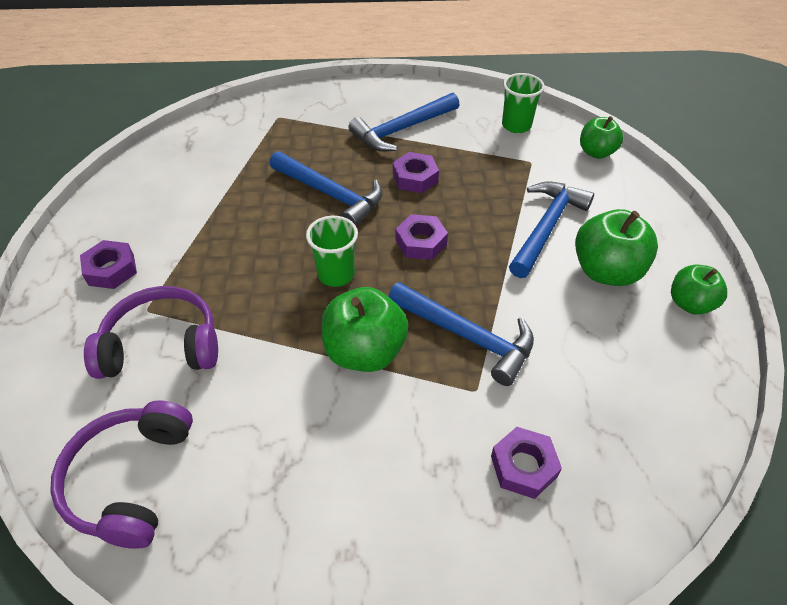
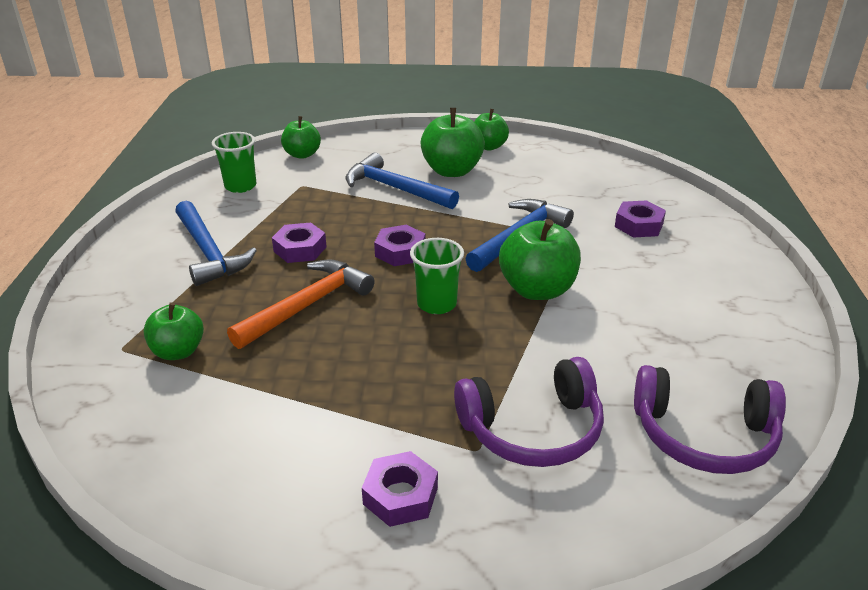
camera: 85 degrees left, 15 degrees down
purple headphones [84,286,218,379] -> purple headphones turned 105 degrees counterclockwise [454,357,604,467]
blue hammer [270,151,383,227] -> orange hammer [227,259,374,349]
none -> green apple [143,302,204,360]

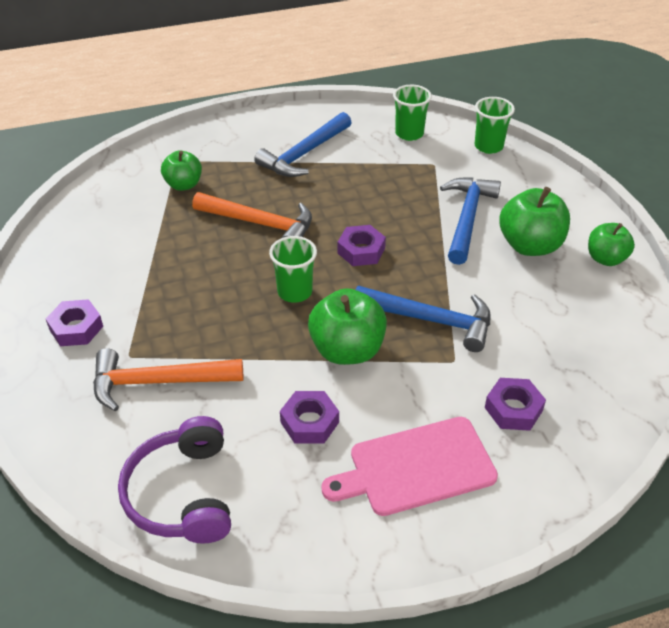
camera: 70 degrees right, 10 degrees up
purple nut [272,223,327,263] -> purple nut moved to [280,391,339,443]
green apple [281,116,321,159] -> green cup [475,97,515,154]
purple headphones [454,357,604,467] -> orange hammer [93,348,243,411]
none -> pink cutting board [321,417,498,516]

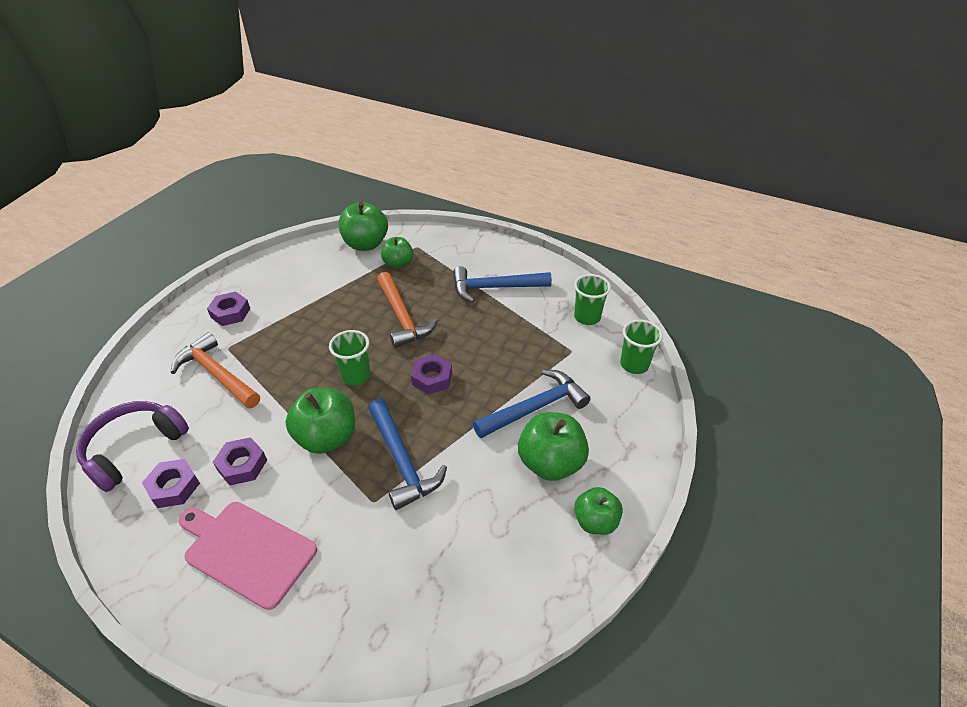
camera: 45 degrees right, 0 degrees up
purple nut [485,378,546,431] -> purple nut moved to [142,459,200,508]
none -> green apple [338,202,388,251]

